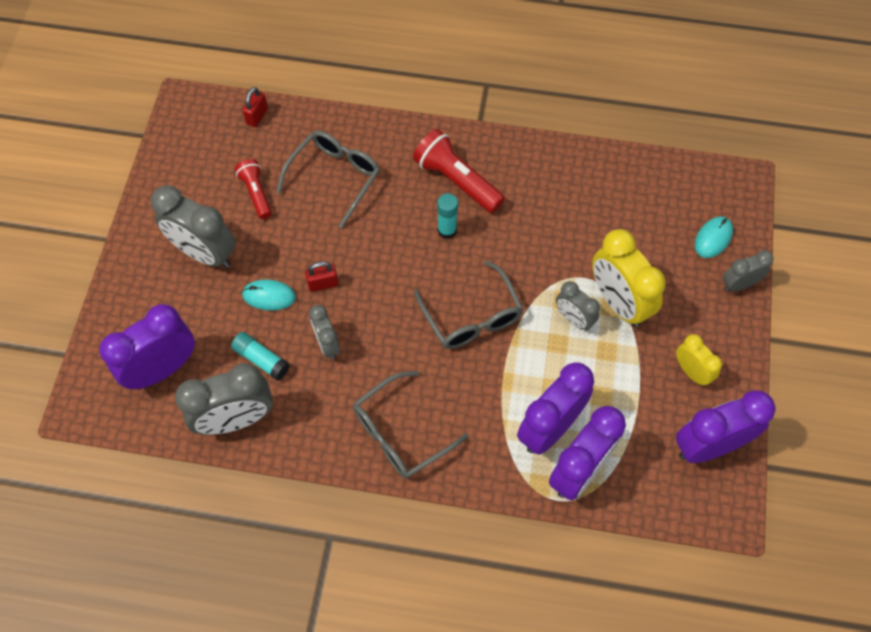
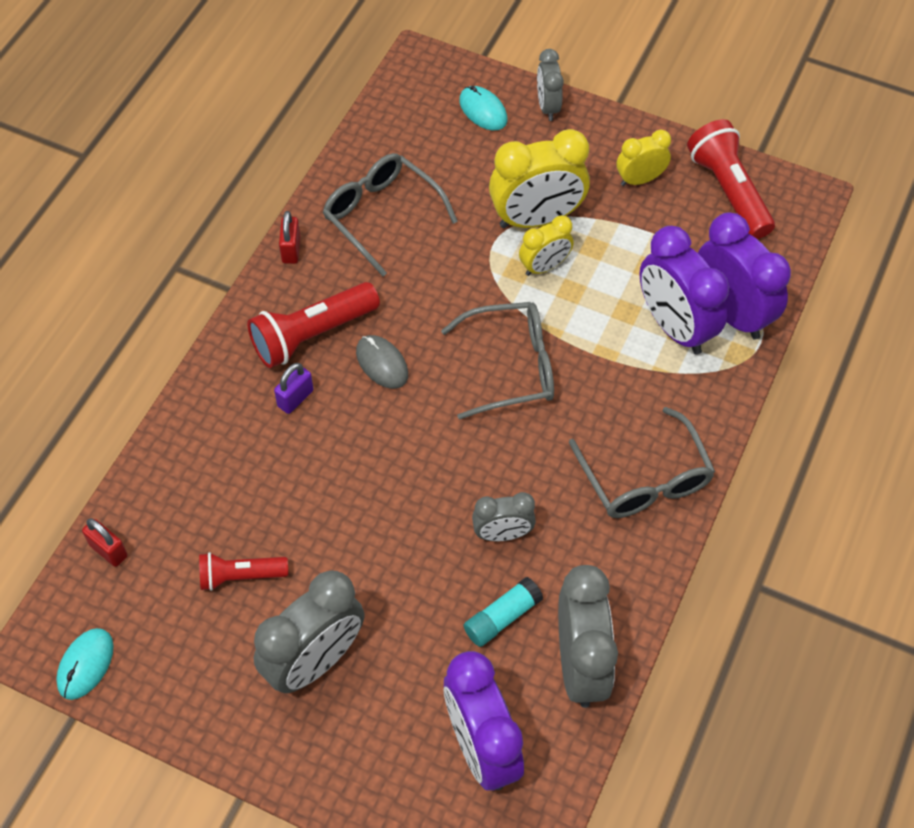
camera: 75 degrees left, 5 degrees down
turquoise mouse [242,279,296,311] -> turquoise mouse moved to [56,628,114,700]
grey glasses [276,131,380,228] -> grey glasses moved to [323,153,458,276]
red padlock [305,261,338,292] -> red padlock moved to [279,211,300,264]
turquoise glue stick [437,193,458,239] -> grey mouse [356,335,408,389]
grey clock [556,281,600,330] -> yellow clock [519,215,574,276]
purple clock [676,390,776,463] -> red flashlight [687,119,775,239]
none -> purple padlock [274,363,313,414]

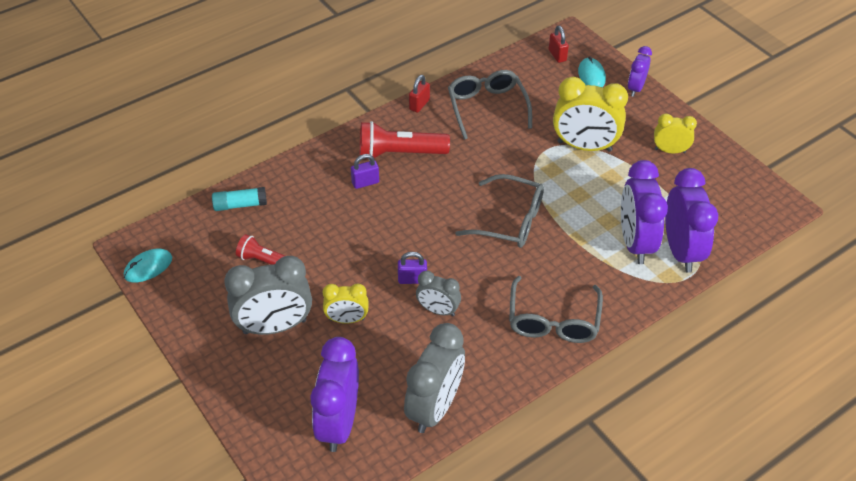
camera: 30 degrees right, 10 degrees down
red padlock [82,518,128,567] -> red padlock moved to [549,26,569,63]
grey mouse [356,335,408,389] -> none
turquoise glue stick [464,577,543,647] -> turquoise glue stick moved to [212,187,267,211]
yellow clock [519,215,574,276] -> yellow clock moved to [322,284,369,324]
grey clock [537,49,564,121] -> purple clock [628,46,652,97]
red flashlight [687,119,775,239] -> none
none -> purple padlock [398,252,427,284]

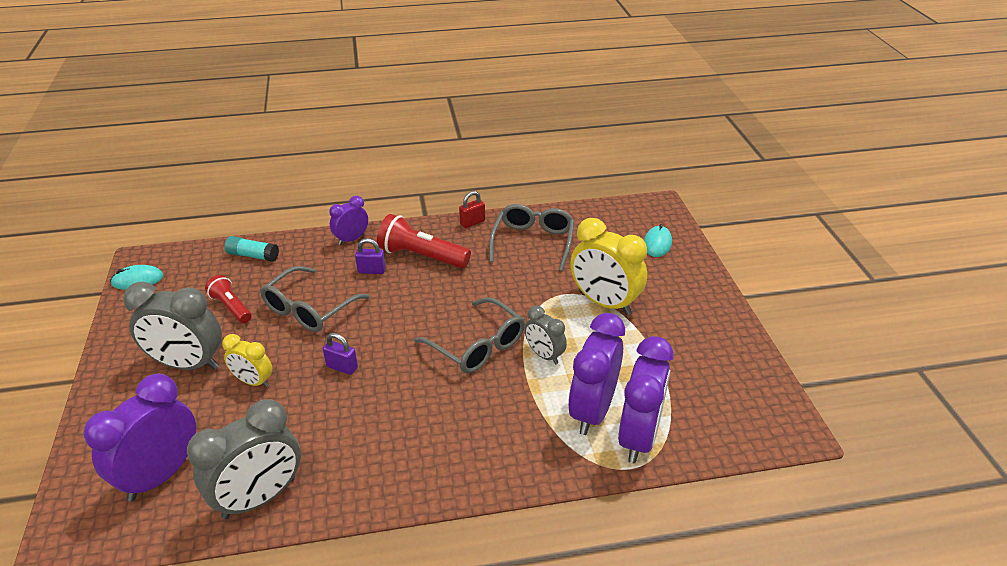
camera: 25 degrees right, 10 degrees down
grey clock [416,271,461,316] -> grey clock moved to [525,306,567,364]
grey glasses [509,276,603,343] -> grey glasses moved to [260,266,370,332]
red padlock [549,26,569,63] -> none
purple clock [628,46,652,97] -> purple clock moved to [329,196,368,245]
yellow clock [654,113,697,153] -> none

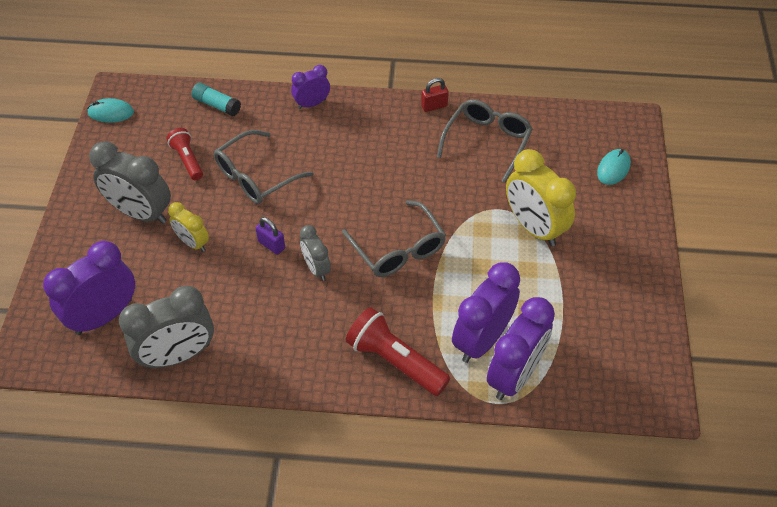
camera: 15 degrees right, 15 degrees up
purple padlock [355,238,386,274] -> none
red flashlight [377,214,471,268] -> red flashlight moved to [346,307,450,396]
grey clock [525,306,567,364] -> grey clock moved to [300,225,331,281]

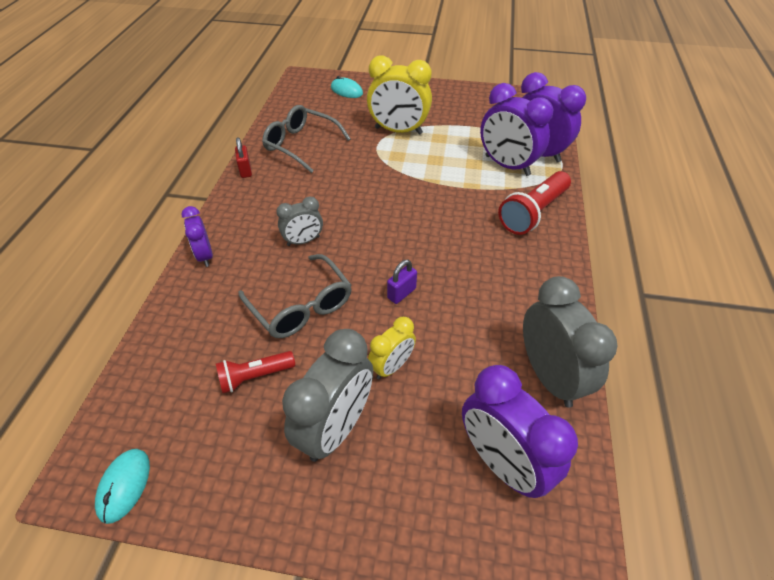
camera: 85 degrees left, 5 degrees down
turquoise glue stick [192,83,241,116] -> none
grey clock [300,225,331,281] -> grey clock moved to [276,197,323,246]
grey glasses [342,200,446,277] -> none
yellow clock [506,149,576,246] -> yellow clock turned 45 degrees clockwise [367,55,432,135]

